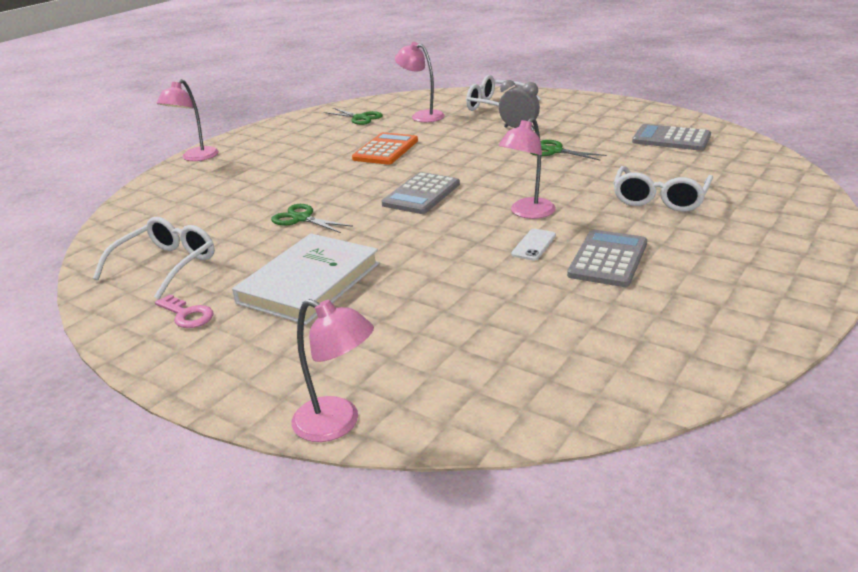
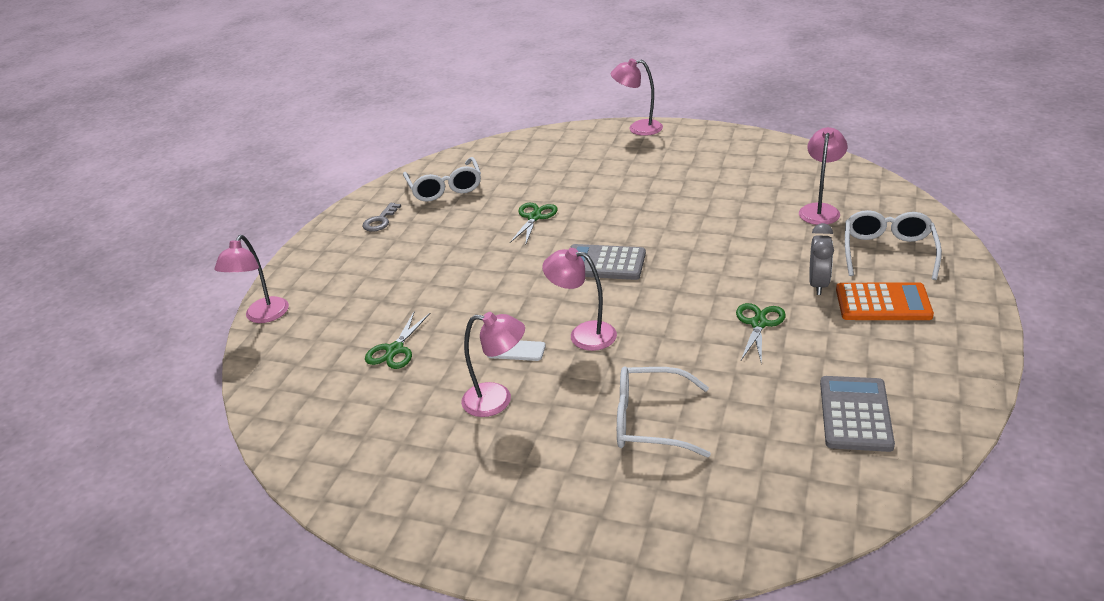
camera: 75 degrees right, 5 degrees up
white glasses [93,217,215,299] -> white glasses turned 60 degrees clockwise [403,157,481,202]
pink key [155,294,213,328] -> grey key [363,203,401,231]
white book [232,233,379,325] -> none
green scissors [324,108,383,125] -> green scissors moved to [365,311,430,369]
orange calculator [352,132,418,165] -> orange calculator moved to [836,282,934,320]
grey calculator [567,230,647,287] -> pink lamp [461,312,525,417]

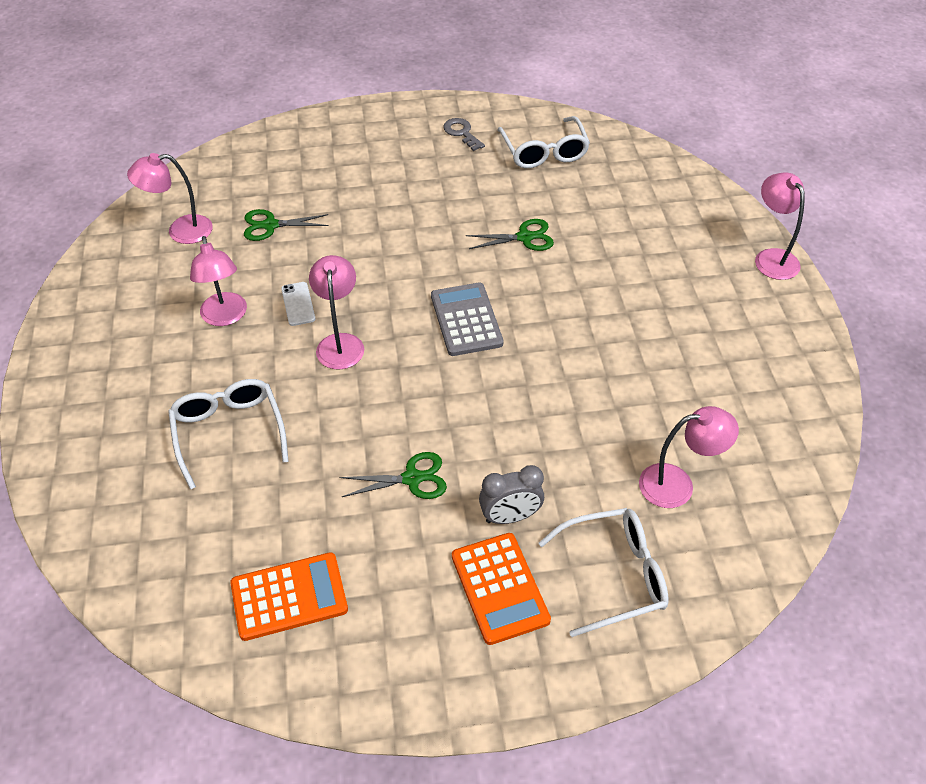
camera: 60 degrees right, 15 degrees up
pink lamp [214,235,289,323] -> pink lamp moved to [127,153,213,244]
grey key [363,203,401,231] -> grey key turned 60 degrees clockwise [443,118,485,151]
white glasses [403,157,481,202] -> white glasses turned 60 degrees counterclockwise [497,116,590,168]
grey calculator [820,376,895,452] -> orange calculator [230,552,348,641]

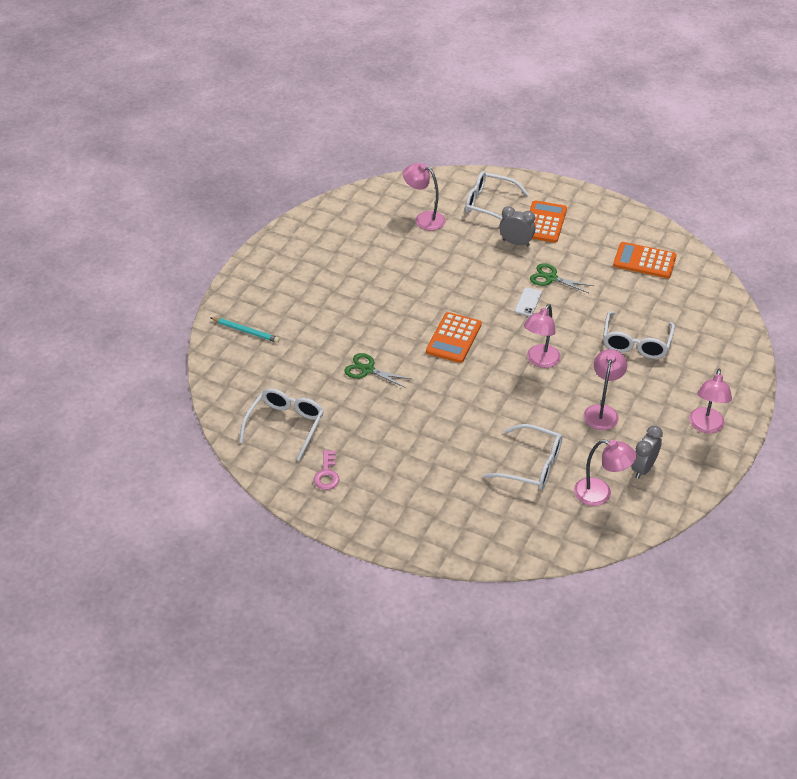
camera: 145 degrees left, 5 degrees down
green scissors [244,209,329,241] -> white glasses [483,424,562,490]
white phone [281,282,315,326] -> white phone moved to [515,287,542,316]
grey calculator [431,283,503,356] -> orange calculator [426,312,482,363]
grey key [443,118,485,151] -> pink key [314,450,339,490]
pink lamp [755,172,805,280] -> pink lamp moved to [689,369,732,433]
none -> turquoise pencil [211,317,280,343]
none -> grey clock [632,425,663,479]

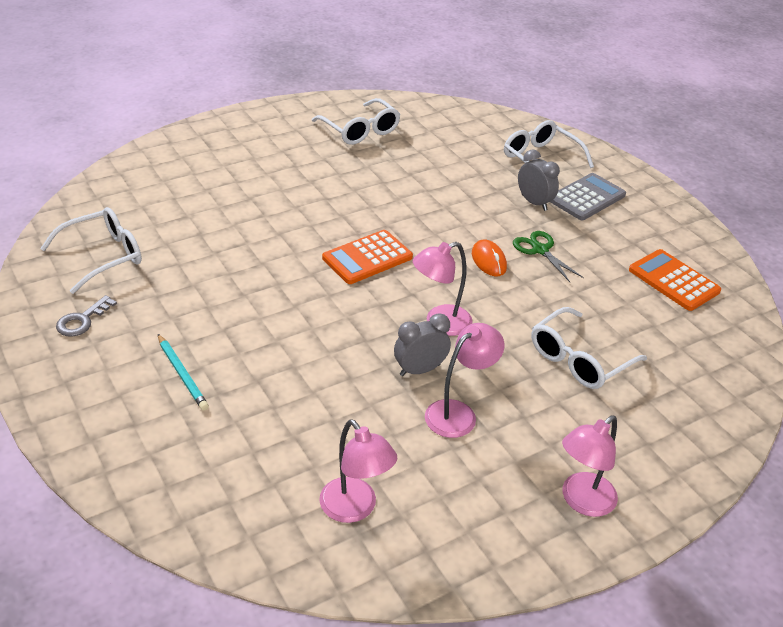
camera: 30 degrees right, 5 degrees down
turquoise pencil [211,317,280,343] -> turquoise pencil moved to [158,334,209,411]
pink key [314,450,339,490] -> grey key [56,295,117,337]
green scissors [344,353,411,388] -> none
pink lamp [403,163,446,231] -> none
white glasses [483,424,562,490] -> white glasses moved to [312,98,400,145]
white phone [515,287,542,316] -> orange mouse [472,240,507,276]
orange calculator [530,201,567,243] -> grey calculator [550,173,626,220]
grey clock [632,425,663,479] -> grey clock moved to [394,313,451,376]

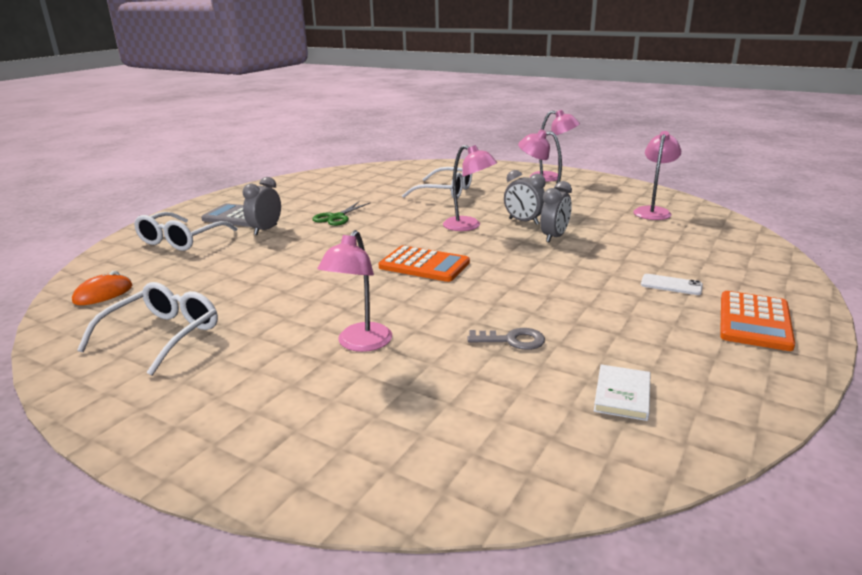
camera: 115 degrees left, 15 degrees down
white glasses [40,207,142,294] -> white book [594,364,651,421]
grey key [56,295,117,337] -> grey key moved to [467,328,545,350]
turquoise pencil [158,334,209,411] -> white phone [641,274,703,295]
orange mouse [472,240,507,276] -> orange mouse moved to [72,271,133,305]
orange calculator [629,249,721,311] -> orange calculator moved to [720,291,795,351]
none -> pink lamp [317,230,392,352]
none -> grey clock [540,181,572,242]

